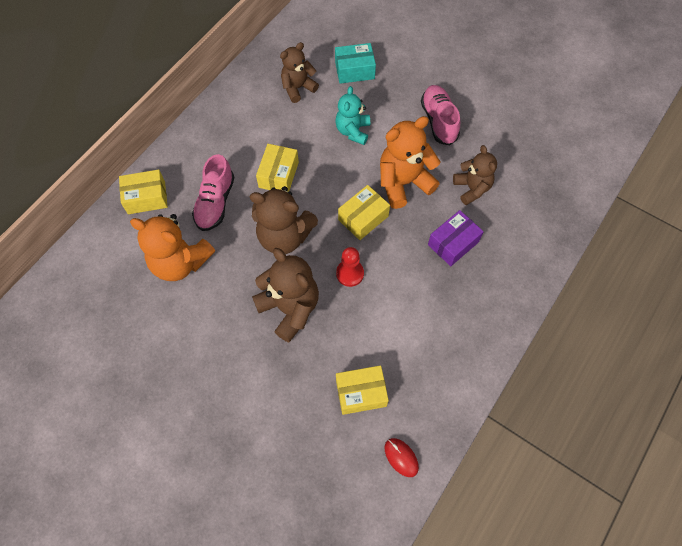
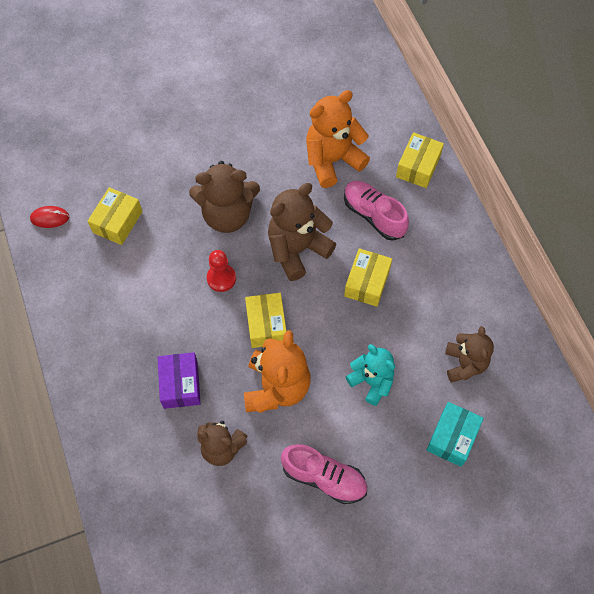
camera: 125 degrees right, 0 degrees up
yellow box [256,144,299,192] -> yellow box turned 60 degrees clockwise [344,248,392,307]

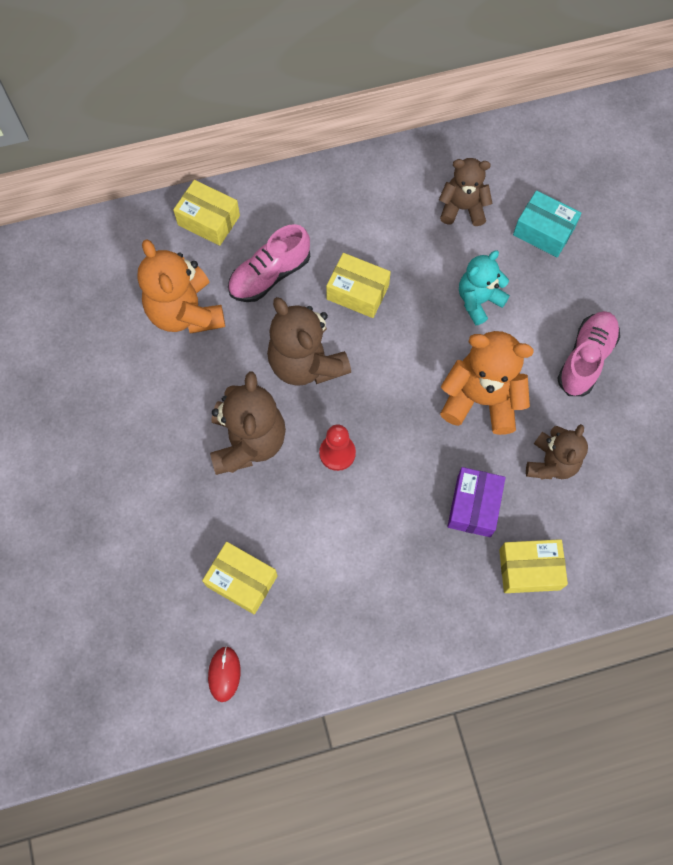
camera: 85 degrees left, 5 degrees up
purple box [158,352,201,409] -> purple box turned 75 degrees counterclockwise [447,467,505,537]
yellow box [245,293,286,348] -> yellow box moved to [499,539,568,593]

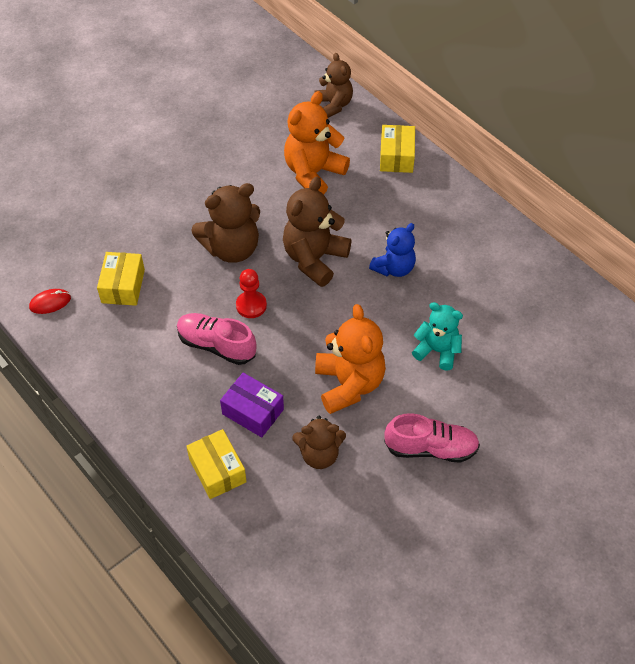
camera: 65 degrees right, 15 degrees down
pink shoe [228,224,310,302] -> pink shoe moved to [177,313,257,365]
yellow box [326,253,391,318] -> blue teddy bear [369,223,416,277]
brown teddy bear [439,158,492,226] -> brown teddy bear moved to [315,53,353,118]
purple box [447,467,505,537] -> purple box turned 45 degrees clockwise [220,373,284,437]
turquoise box [513,190,582,257] -> none

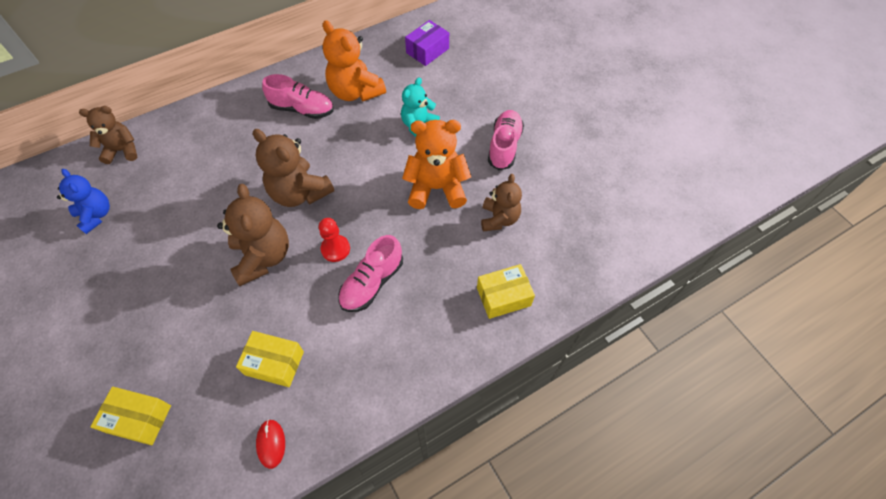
camera: 80 degrees left, 5 degrees up
purple box [220,373,284,437] -> purple box moved to [405,20,449,66]
orange teddy bear [284,91,350,195] -> orange teddy bear moved to [323,20,386,101]
blue teddy bear [369,223,416,277] -> blue teddy bear moved to [57,169,110,234]
yellow box [380,125,415,173] -> yellow box moved to [90,387,171,445]
none -> pink shoe [262,74,334,119]

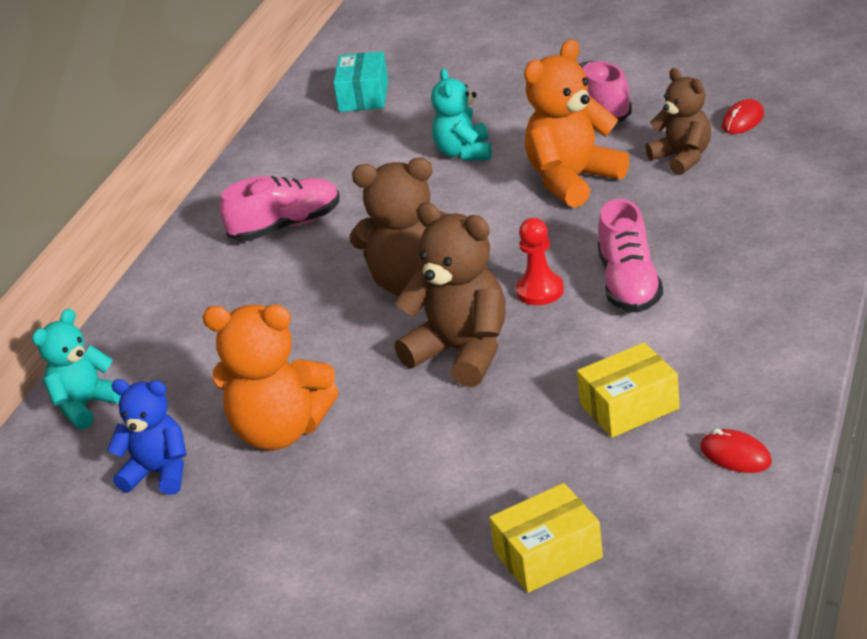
camera: 35 degrees left, 25 degrees down
brown teddy bear [79,106,138,164] -> turquoise teddy bear [32,309,121,429]
orange teddy bear [323,20,386,101] -> orange teddy bear moved to [202,304,339,450]
purple box [405,20,449,66] -> turquoise box [333,51,388,112]
yellow box [477,264,535,319] -> none
none -> red mouse [722,99,764,134]

